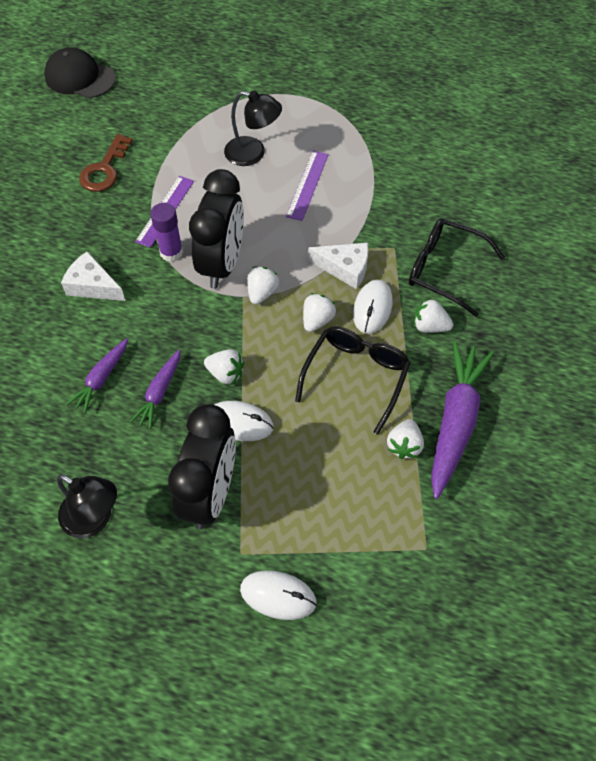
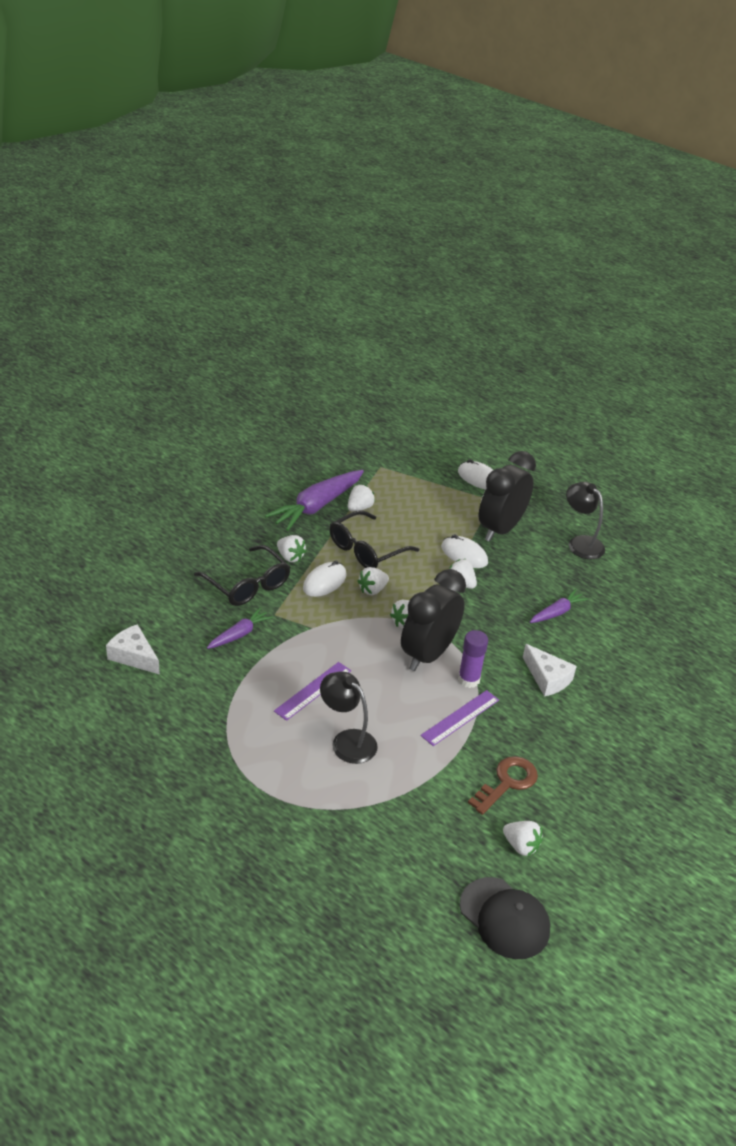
camera: 160 degrees left, 20 degrees down
purple carrot [130,350,180,429] -> purple carrot moved to [207,608,273,649]
white cheese [308,243,369,289] -> white cheese moved to [106,624,160,675]
none -> white strawberry [503,821,543,856]

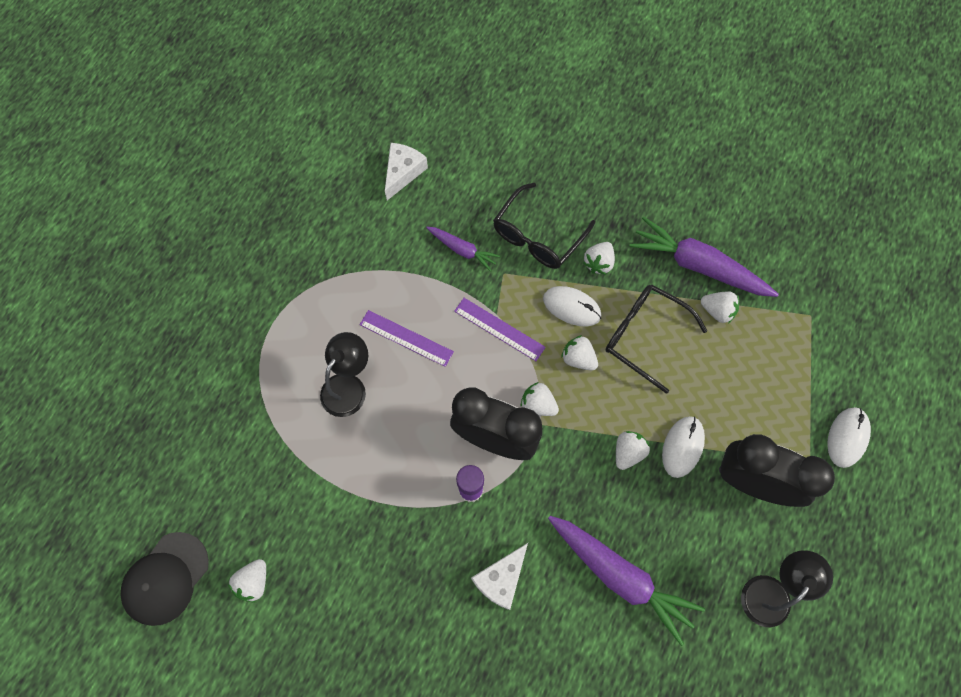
camera: 80 degrees right, 30 degrees up
purple ruler [420,690,499,746] -> purple ruler moved to [454,298,546,361]
brown key [468,756,538,815] -> none
purple carrot [530,589,588,623] -> purple carrot [548,516,705,646], size x1.86

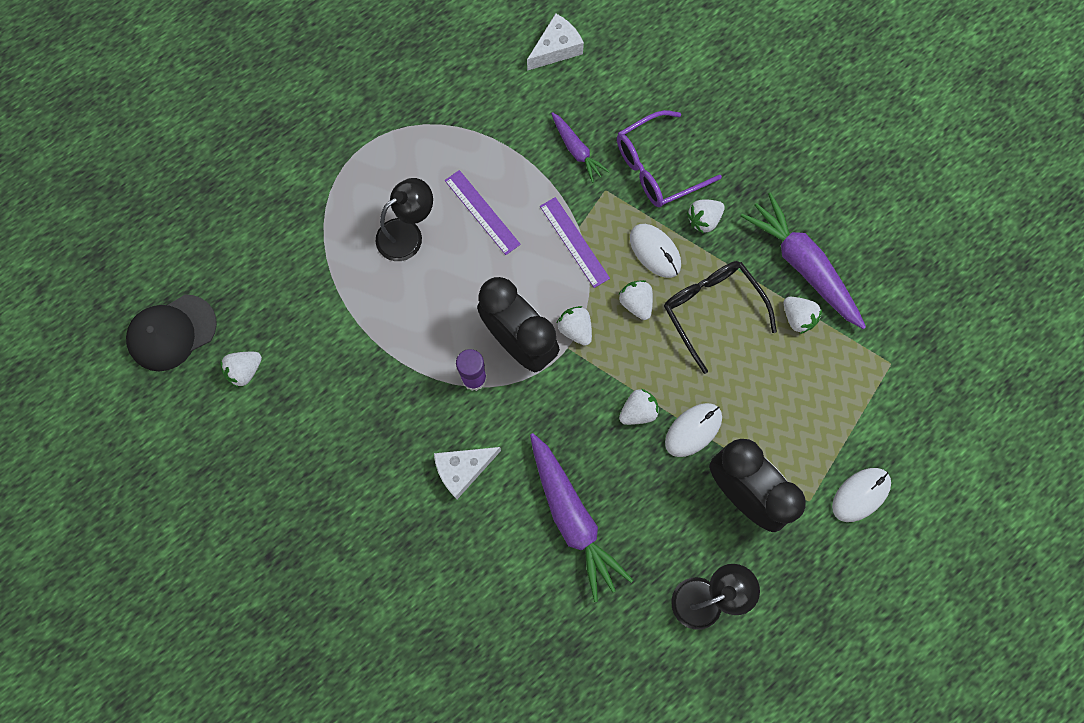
camera: 25 degrees right, 5 degrees up
black glasses [493,183,595,269] -> purple glasses [617,110,722,207]

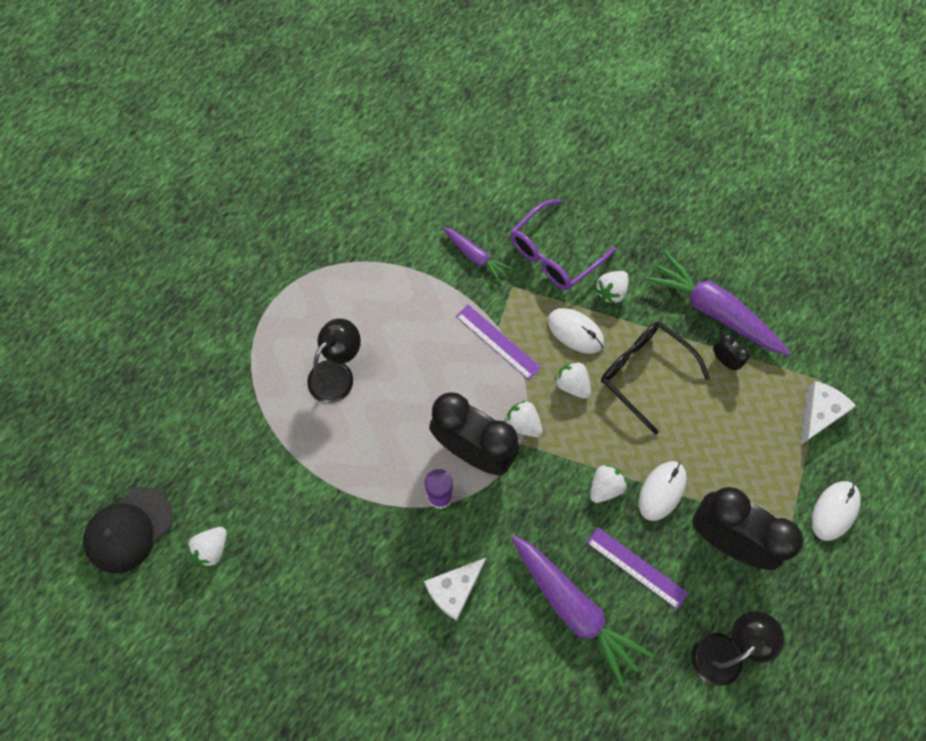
camera: 15 degrees left, 5 degrees down
purple ruler [445,170,521,255] -> purple ruler moved to [587,527,688,610]
white cheese [527,13,584,71] -> white cheese moved to [800,381,856,445]
white strawberry [784,297,822,334] -> black clock [713,334,750,370]

